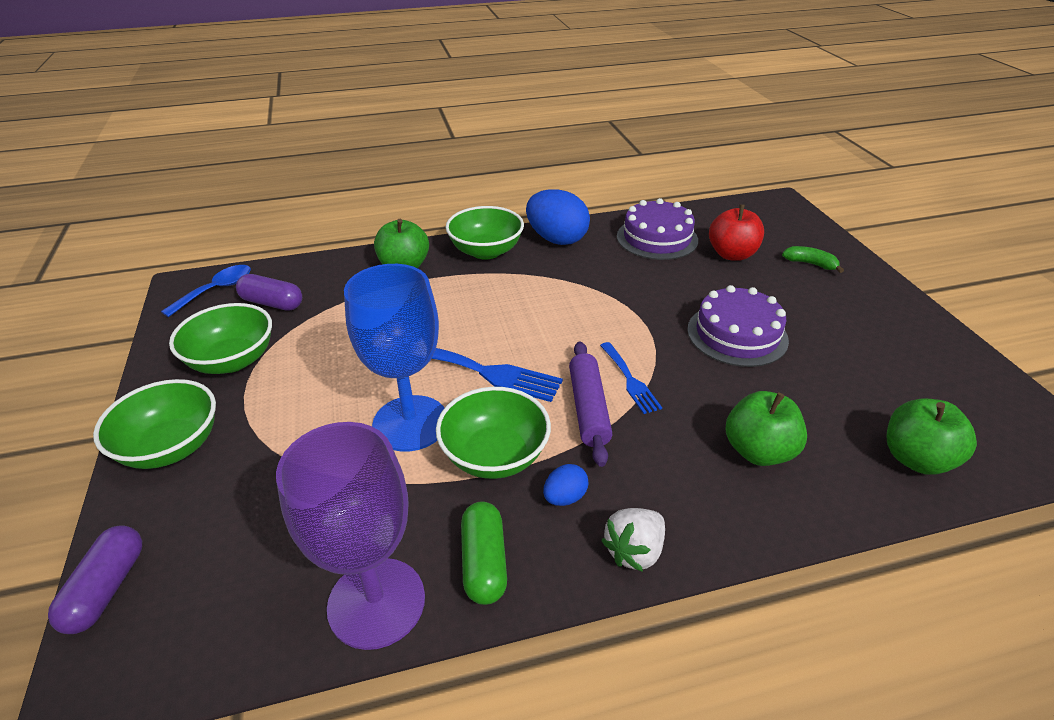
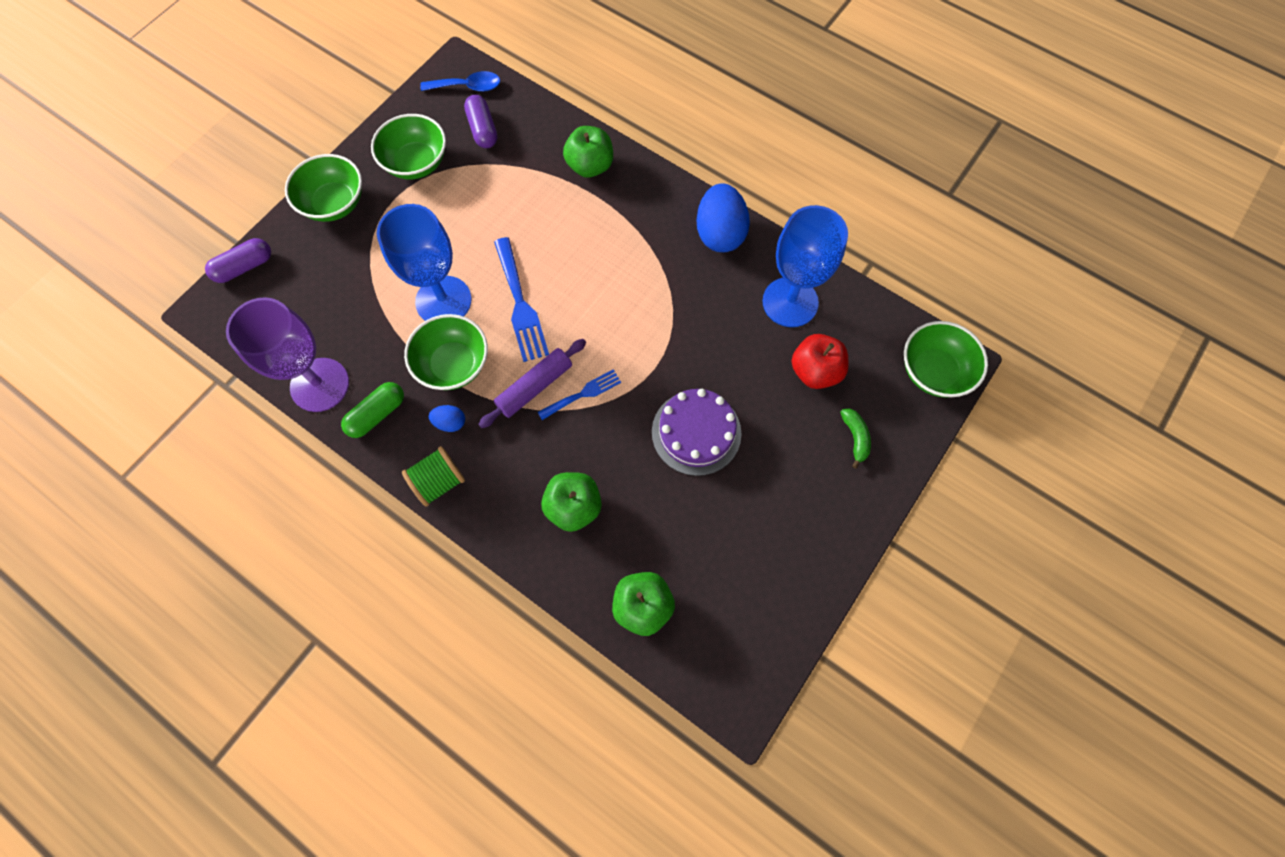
camera: 50 degrees right, 30 degrees up
green bowl [446,206,524,260] -> green bowl moved to [904,321,988,398]
blue fork [600,342,662,414] -> blue fork turned 150 degrees counterclockwise [538,369,621,420]
white strawberry [601,508,665,572] -> green spool [402,446,465,507]
purple cake [617,198,698,260] -> blue goblet [763,205,848,327]

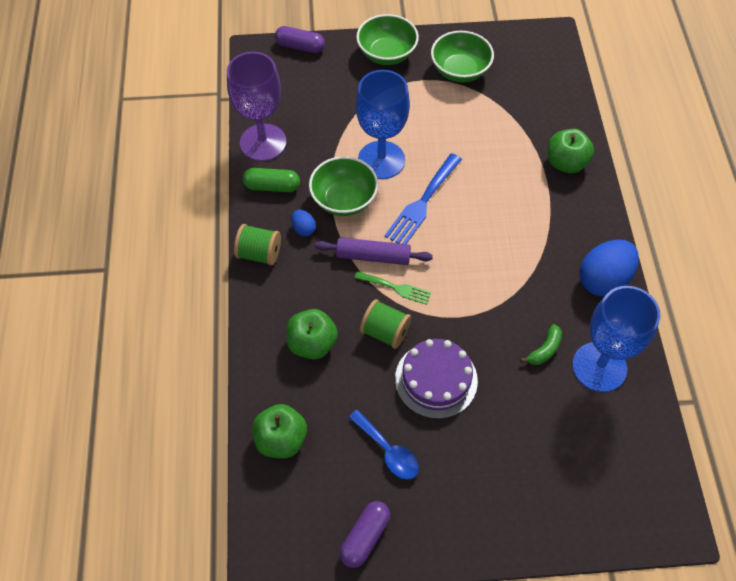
camera: 50 degrees right, 10 degrees down
blue spoon [420,71,500,92] -> blue spoon moved to [348,410,419,480]
purple capsule [464,95,497,148] -> purple capsule moved to [340,501,390,568]
blue fork [538,369,621,420] -> green fork [354,271,431,305]
red apple [792,334,849,389] -> none
green banana [840,408,871,468] -> green banana moved to [520,324,562,365]
green bowl [904,321,988,398] -> none
none -> green spool [360,299,411,349]

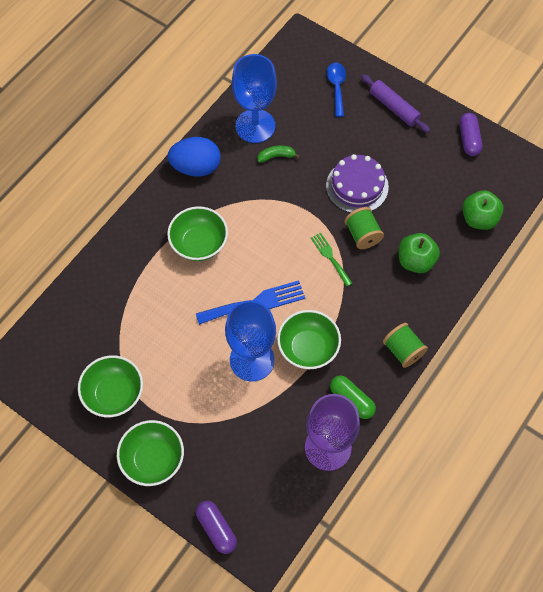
camera: 140 degrees left, 5 degrees up
blue egg [291,210,316,237] -> none
purple rolling pin [315,237,433,265] -> purple rolling pin moved to [361,74,430,133]
purple capsule [340,501,390,568] -> purple capsule turned 75 degrees counterclockwise [459,113,482,156]
blue spoon [348,410,419,480] -> blue spoon moved to [327,62,346,117]
green apple [548,129,594,173] -> none
none -> green bowl [167,206,228,261]

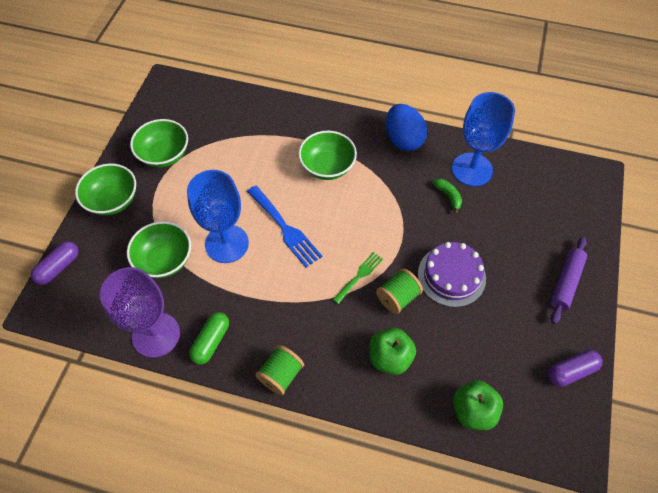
camera: 70 degrees right, 5 degrees down
green bowl [277,310,341,369] -> green bowl moved to [127,221,191,278]
blue spoon [327,62,346,117] -> none

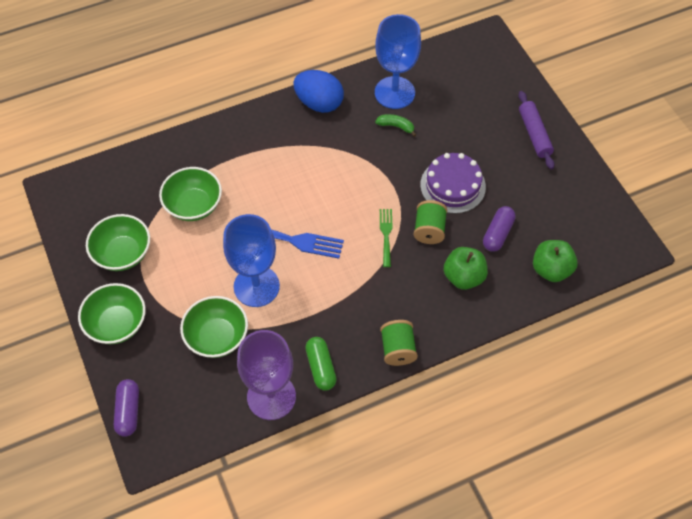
camera: 40 degrees left, 0 degrees up
green bowl [299,131,357,180] -> green bowl moved to [159,167,222,221]
purple capsule [548,350,603,387] -> purple capsule moved to [483,206,516,252]

